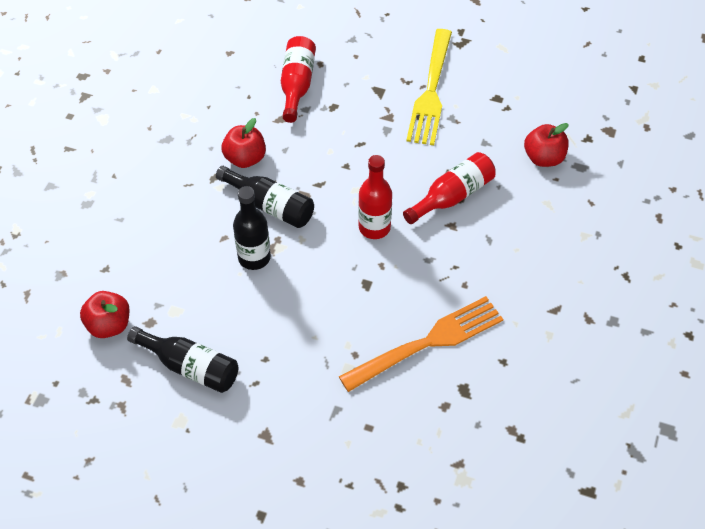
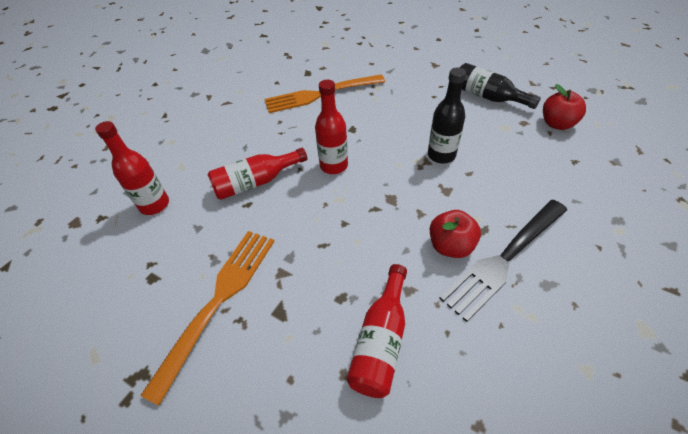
camera: 165 degrees left, 5 degrees down
black bottle [216,166,314,228] -> none
yellow fork [406,29,452,145] -> orange fork [140,231,274,405]
red apple [524,123,569,167] -> red bottle [95,121,169,215]
none -> black fork [439,200,567,322]

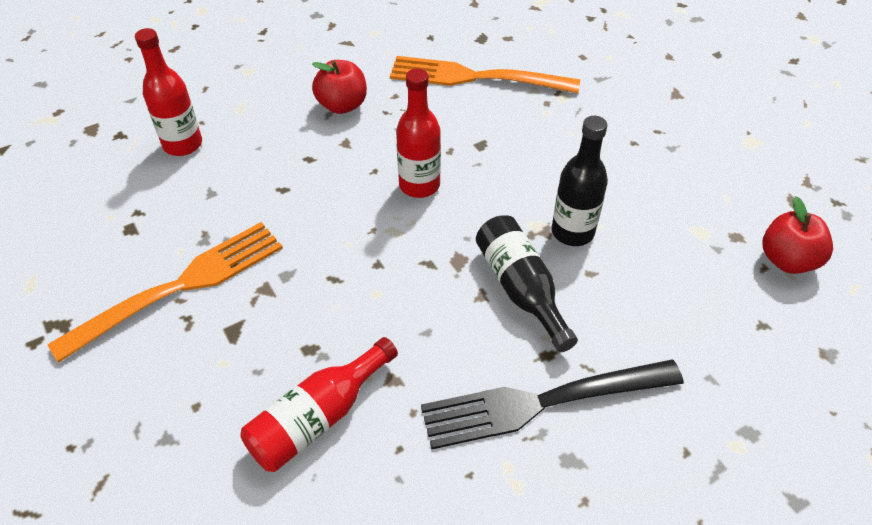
camera: 25 degrees right, 0 degrees up
red bottle [208,148,307,200] -> none
red apple [430,210,481,258] -> red apple moved to [312,60,367,114]
black bottle [460,63,541,109] -> black bottle moved to [476,215,578,352]

